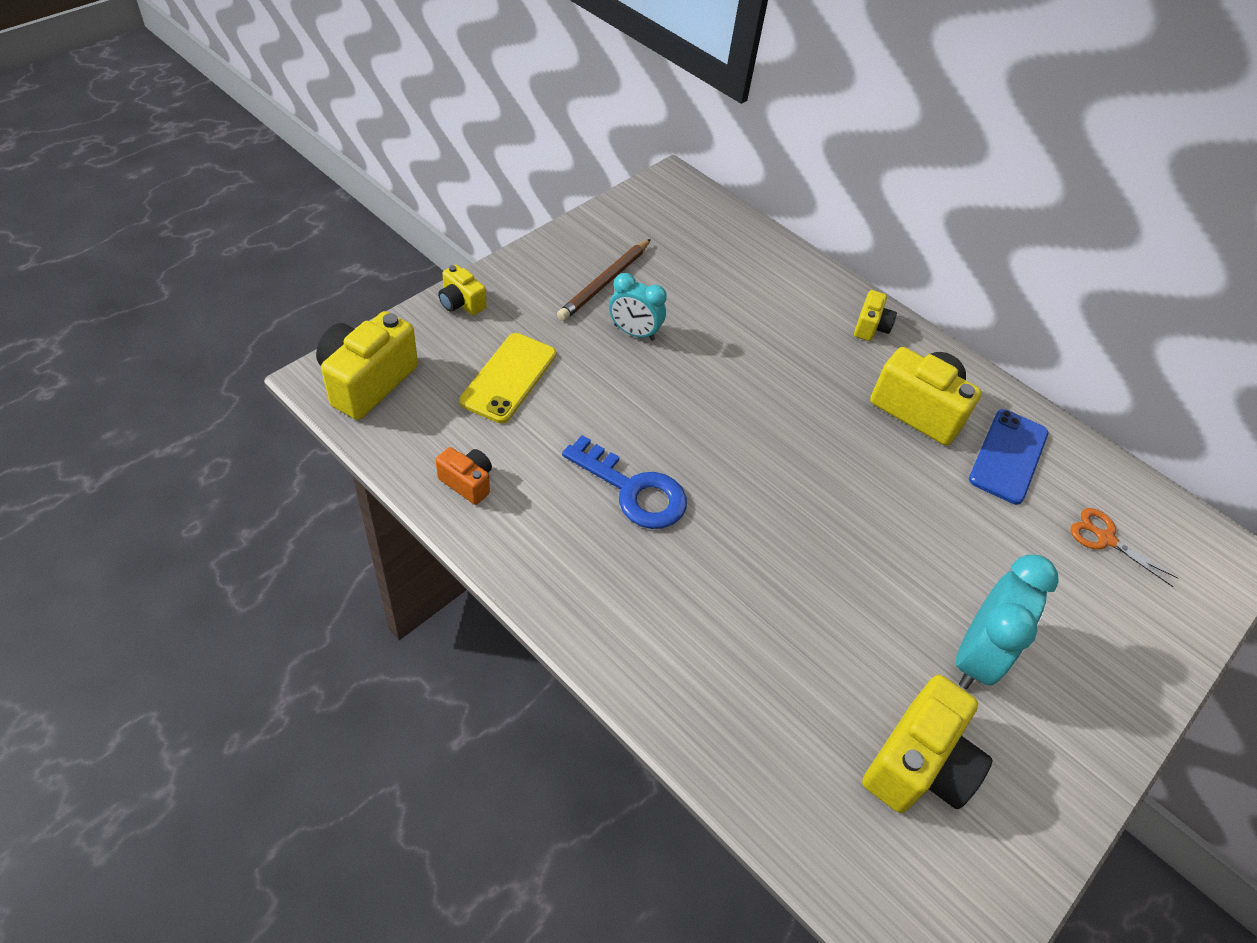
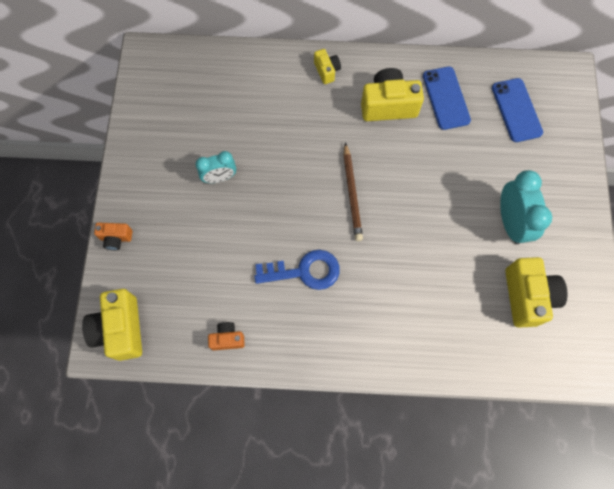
camera: 35 degrees left, 20 degrees up
yellow camera [438,265,486,315] -> orange camera [94,223,133,250]
yellow phone [459,333,556,423] -> none
brown pencil [557,239,651,321] -> brown pencil moved to [343,142,363,241]
orange scissors [1071,508,1178,587] -> blue phone [492,78,543,142]

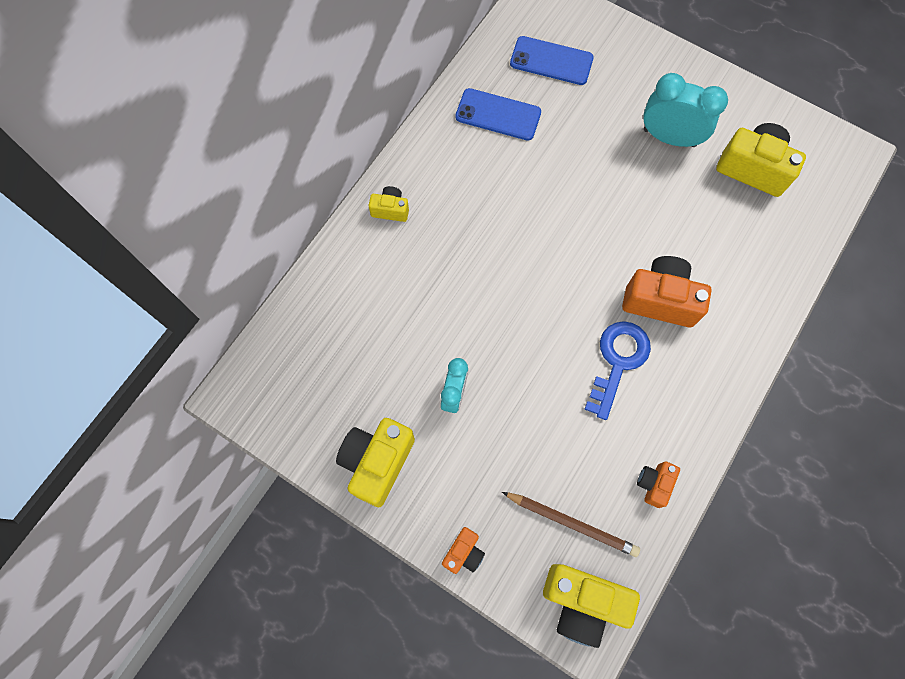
camera: 60 degrees left, 0 degrees up
brown pencil [343,142,363,241] -> brown pencil moved to [502,492,640,557]
yellow camera [361,68,424,121] -> yellow camera moved to [336,418,415,507]
none -> orange camera [622,256,712,327]

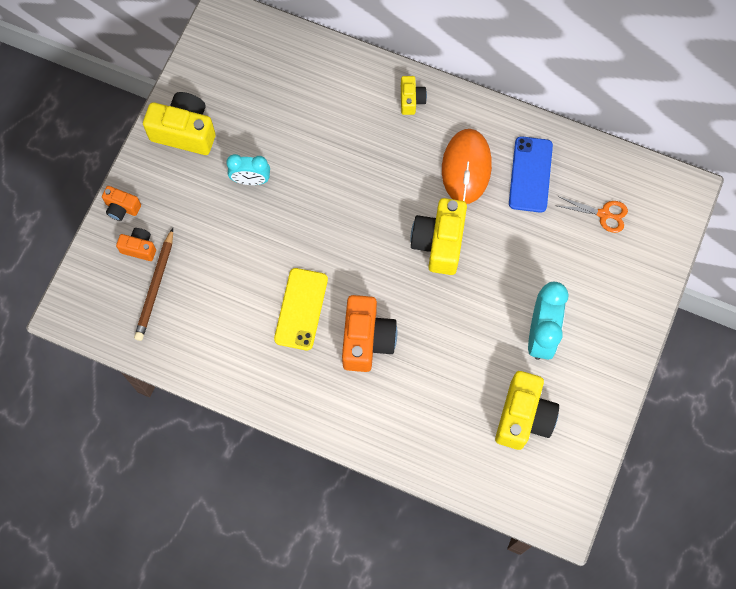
camera: 80 degrees right, 0 degrees up
blue phone [510,36,594,85] -> orange scissors [558,197,628,233]
yellow camera [543,564,640,648] -> yellow camera moved to [410,198,467,275]
blue key [584,321,651,420] -> yellow phone [274,268,328,350]
orange camera [637,461,680,508] -> orange camera moved to [116,228,156,261]
none -> orange mouse [442,129,492,204]

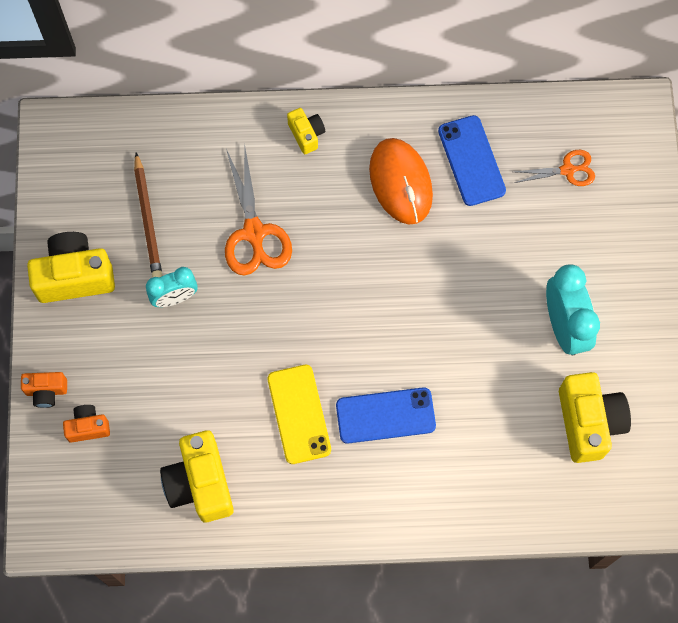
camera: 25 degrees left, 0 degrees up
brown pencil [134,228,173,341] -> brown pencil moved to [134,152,162,278]
orange camera [342,295,397,372] -> blue phone [336,387,436,444]
yellow camera [410,198,467,275] -> yellow camera moved to [160,430,234,522]
none -> orange scissors [225,144,292,276]

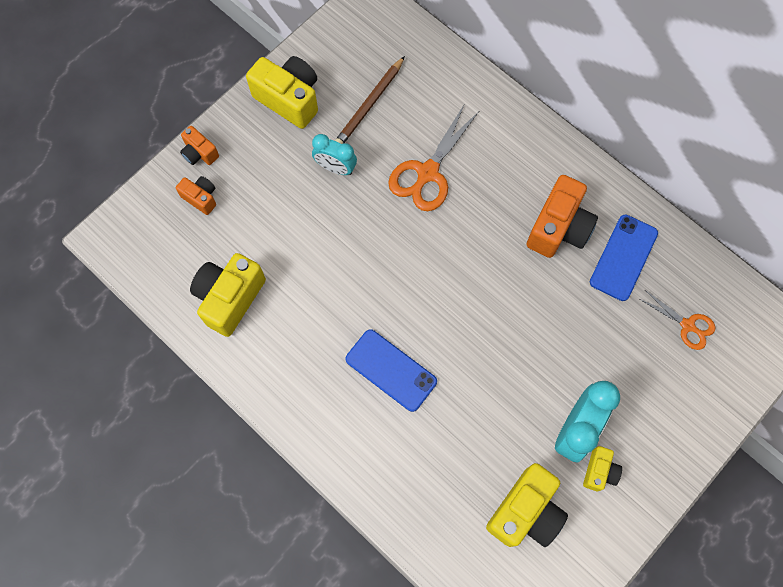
camera: 45 degrees right, 0 degrees up
yellow phone [267,365,331,464] -> none
yellow camera [287,108,325,154] -> yellow camera moved to [583,446,622,491]
orange mouse [369,138,433,225] -> orange camera [526,175,598,258]

